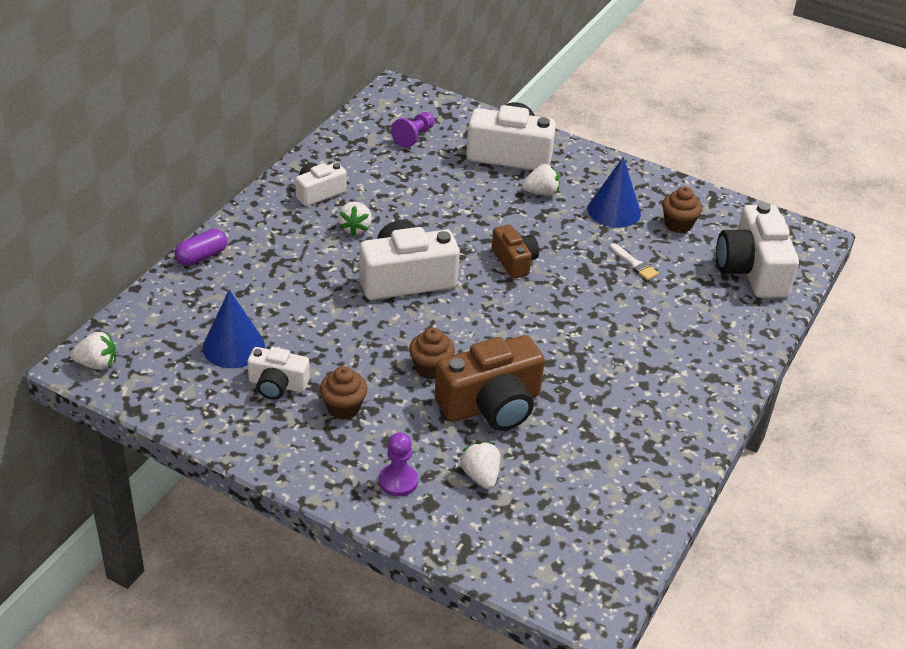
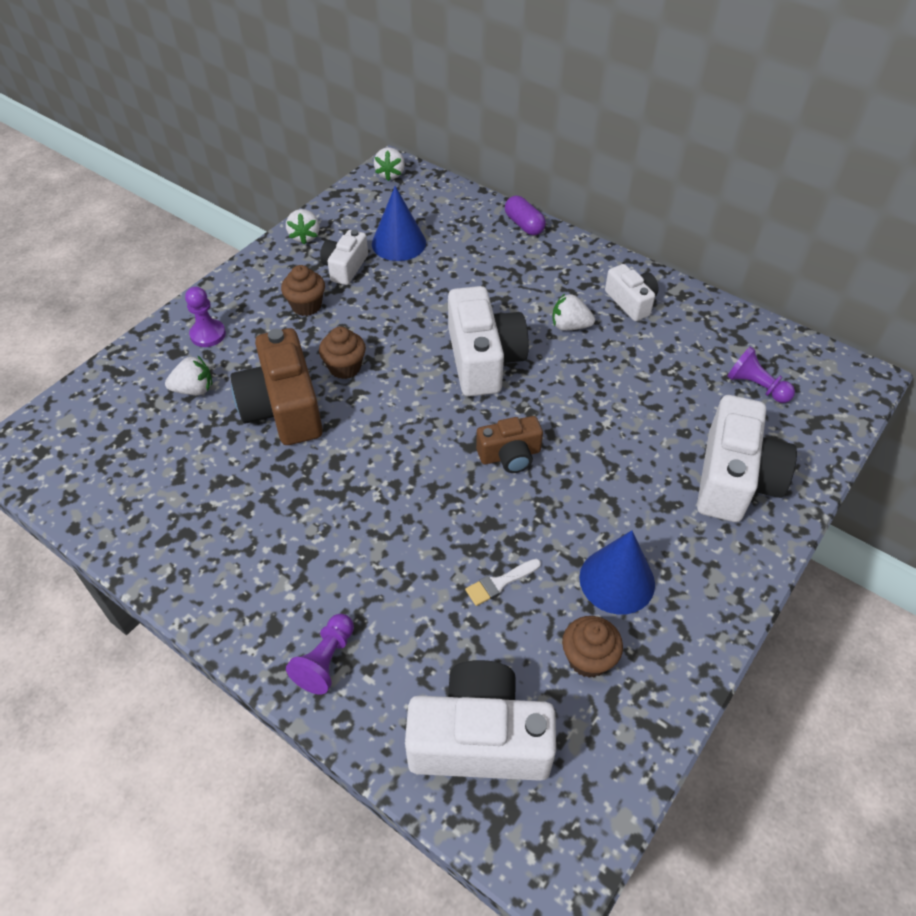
camera: 100 degrees right, 10 degrees up
white strawberry [522,164,560,196] -> white strawberry moved to [286,209,320,245]
none -> purple pawn [286,614,354,695]

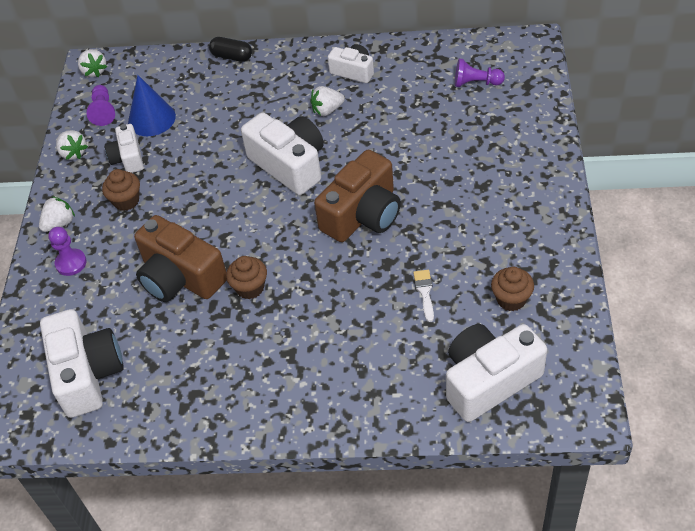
camera: 30 degrees left, 0 degrees up
white strawberry [165,355,212,395] -> white strawberry moved to [39,196,75,232]
purple pawn [286,614,354,695] -> purple pawn moved to [87,85,115,126]
brown cupcake [319,326,366,379] -> brown cupcake moved to [226,256,267,299]
white brush [465,559,541,606] -> white brush turned 150 degrees clockwise [413,270,434,322]
brown camera [476,416,543,473] -> brown camera [314,150,401,242], size x1.76
purple capsule [505,196,546,235] -> black capsule [209,37,252,62]
blue cone [579,530,655,615] -> none
white camera [697,395,797,522] -> white camera moved to [40,309,124,418]

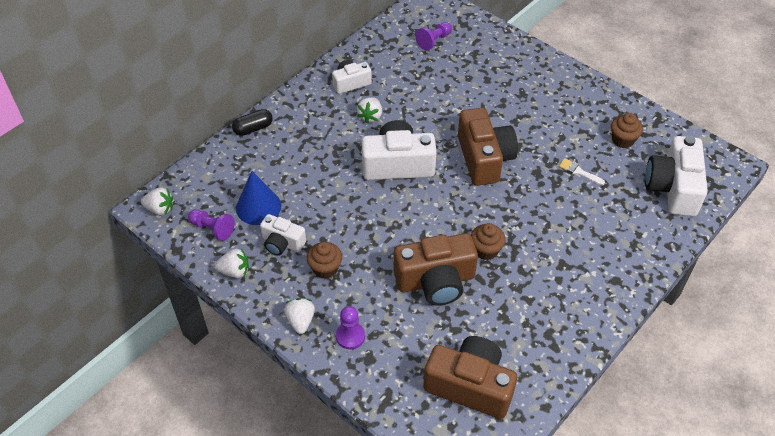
camera: 55 degrees left, 0 degrees up
white camera [40,309,124,418] -> brown camera [423,336,517,419]

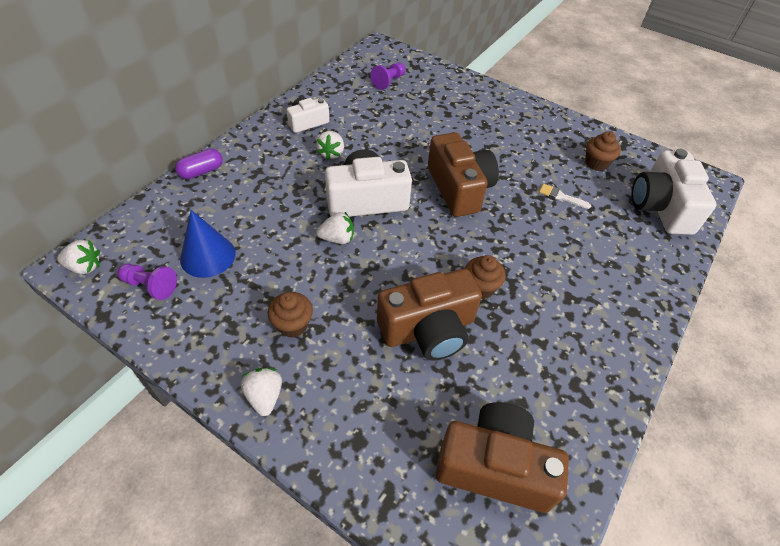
camera: 10 degrees left, 0 degrees up
white strawberry [214,249,249,278] -> white strawberry moved to [316,212,354,244]
black capsule [232,109,273,136] -> purple capsule [175,149,223,179]
white camera [260,214,306,256] -> none
purple pawn [336,306,365,349] -> none

